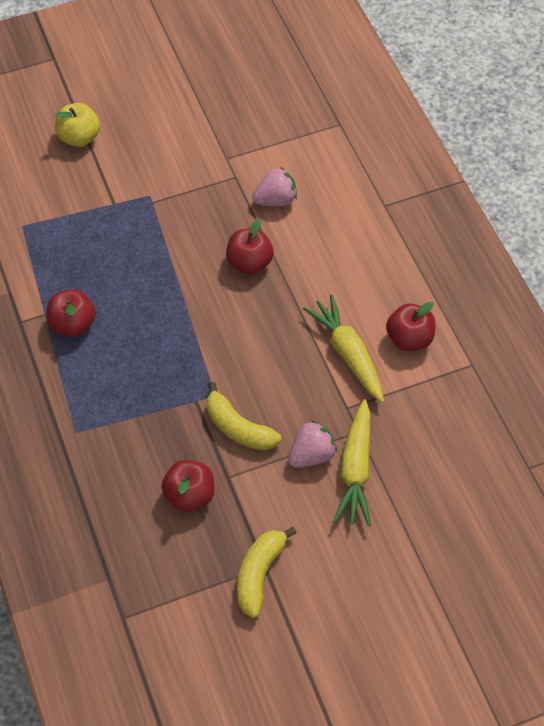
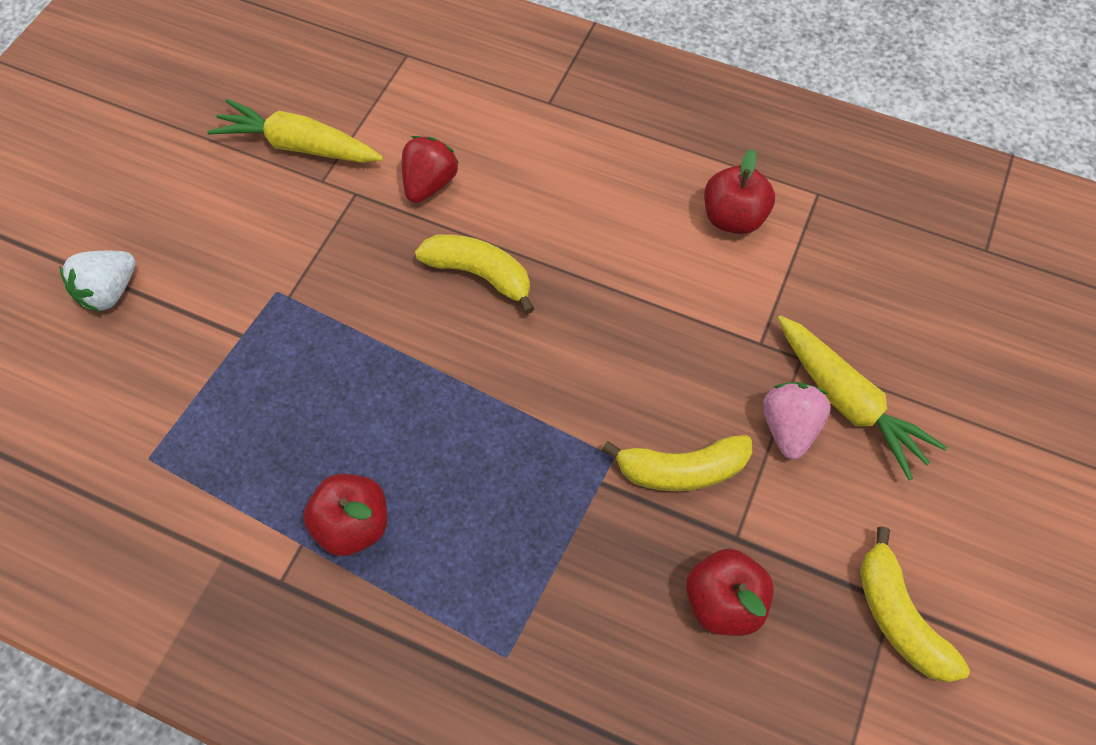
camera: 45 degrees left, 5 degrees up
yellow apple [55,103,100,147] -> white strawberry [60,251,136,312]
red apple [226,219,274,274] -> yellow banana [415,234,534,314]
pink strawberry [252,167,297,206] -> red strawberry [402,136,459,203]
yellow carrot [303,294,384,403] -> yellow carrot moved to [207,99,383,163]

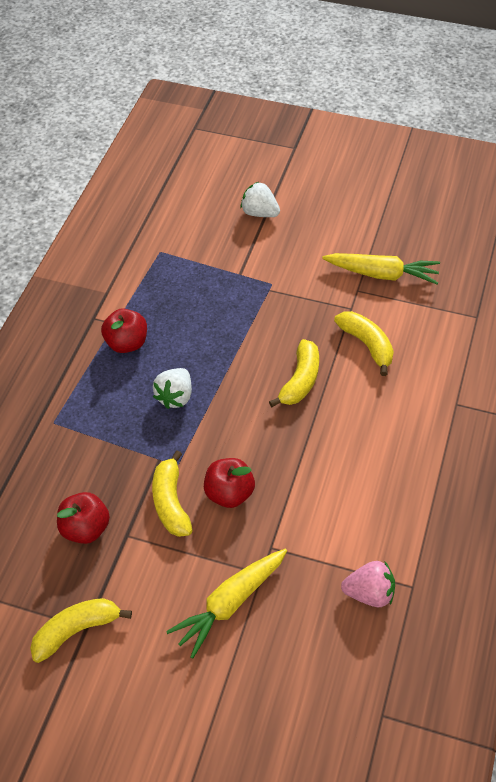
camera: 85 degrees right, 10 degrees down
yellow carrot [207,99,383,163] -> yellow carrot turned 90 degrees clockwise [322,253,440,284]
red strawberry [402,136,459,203] -> yellow banana [334,311,394,376]
red apple [704,149,775,234] -> red apple moved to [204,458,255,508]
pink strawberry [763,382,831,459] -> pink strawberry moved to [341,561,395,607]
none -> white strawberry [153,368,192,409]

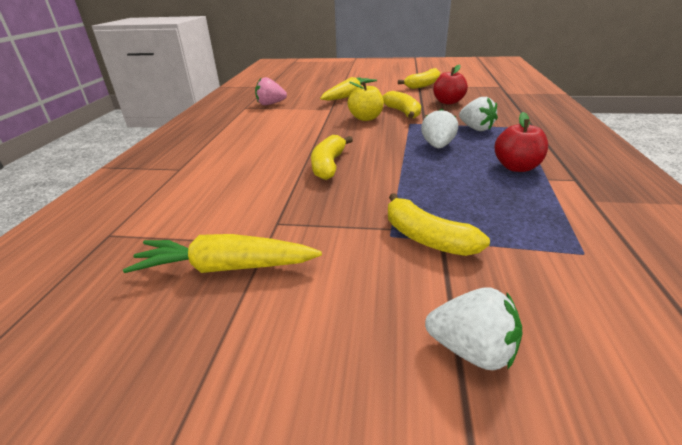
camera: 170 degrees right, 20 degrees down
red apple [204,458,255,508] -> yellow apple [348,81,384,121]
yellow banana [334,311,394,376] -> yellow banana moved to [388,193,490,256]
none -> white strawberry [459,97,498,131]

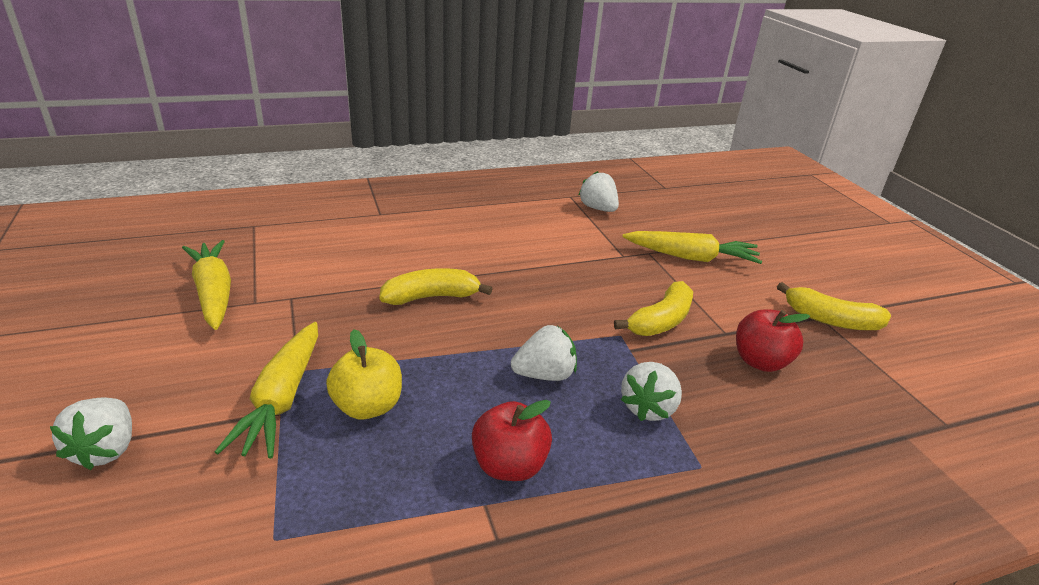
camera: 60 degrees right, 0 degrees up
pink strawberry [255,77,287,105] -> white strawberry [579,171,619,212]
yellow apple [348,81,384,121] -> yellow apple moved to [326,329,402,420]
yellow banana [388,193,490,256] -> yellow carrot [215,322,318,459]

